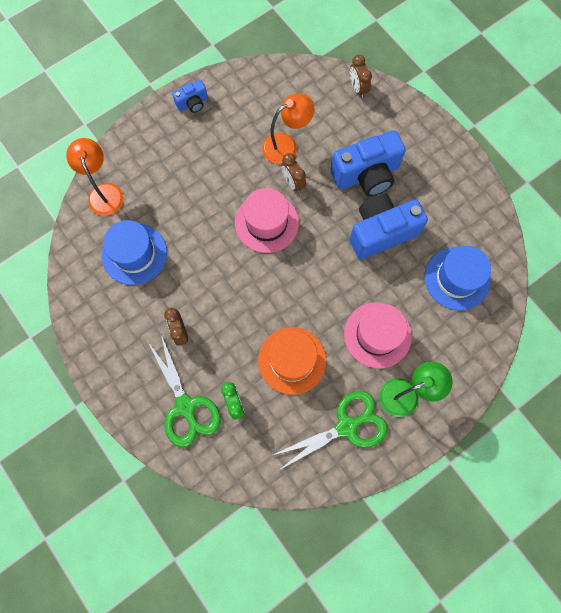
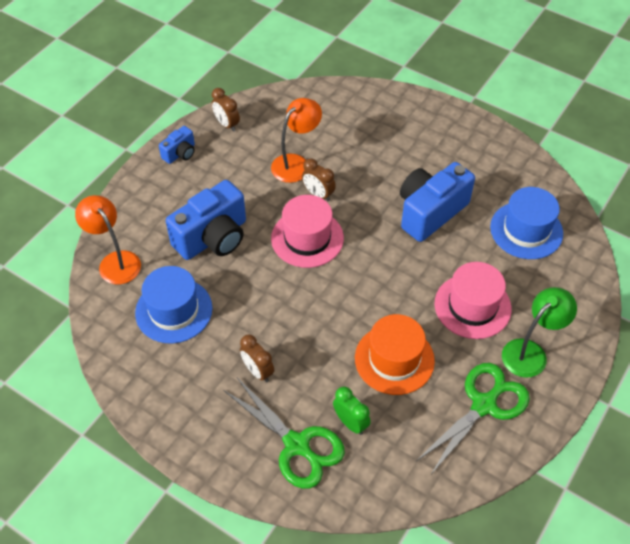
camera: 20 degrees left, 20 degrees down
blue camera [330,130,406,196] -> blue camera moved to [166,180,246,260]
brown clock [350,55,372,98] -> brown clock moved to [212,88,240,132]

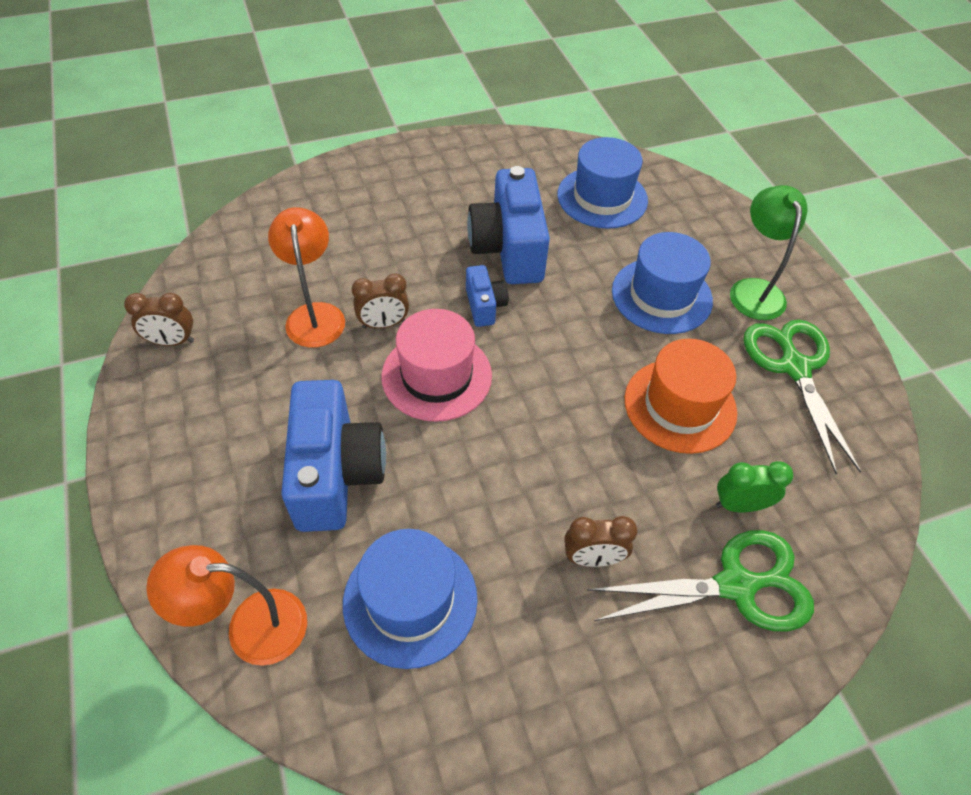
camera: 55 degrees left, 0 degrees up
blue camera [159,126,195,164] -> blue camera moved to [466,265,509,327]
pink hat [435,262,512,339] -> blue hat [612,232,713,334]

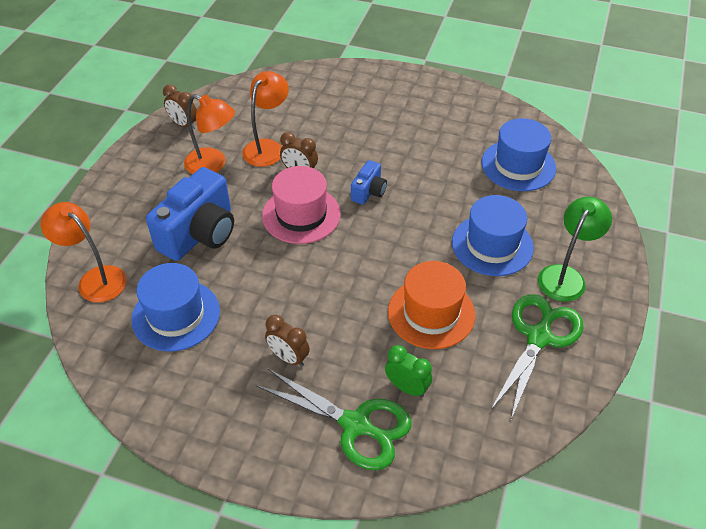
camera: 40 degrees right, 5 degrees down
blue camera [467,166,550,284] -> none
none -> orange lamp [184,94,235,174]

